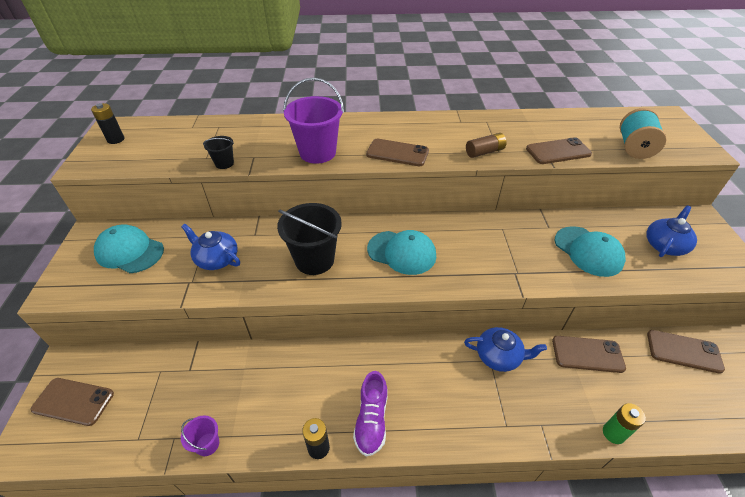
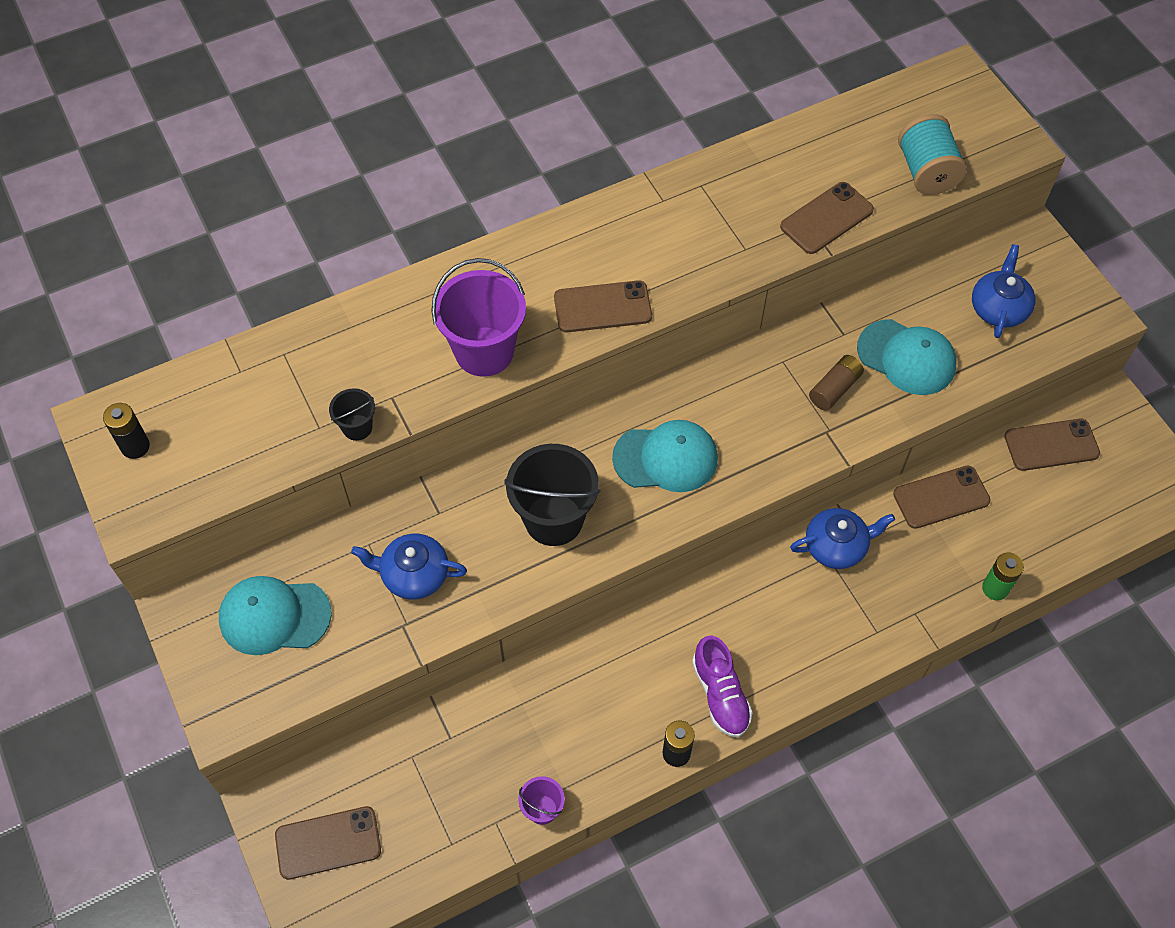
camera: 25 degrees left, 15 degrees up
brown battery [466,133,507,158] -> brown battery moved to [809,355,864,411]

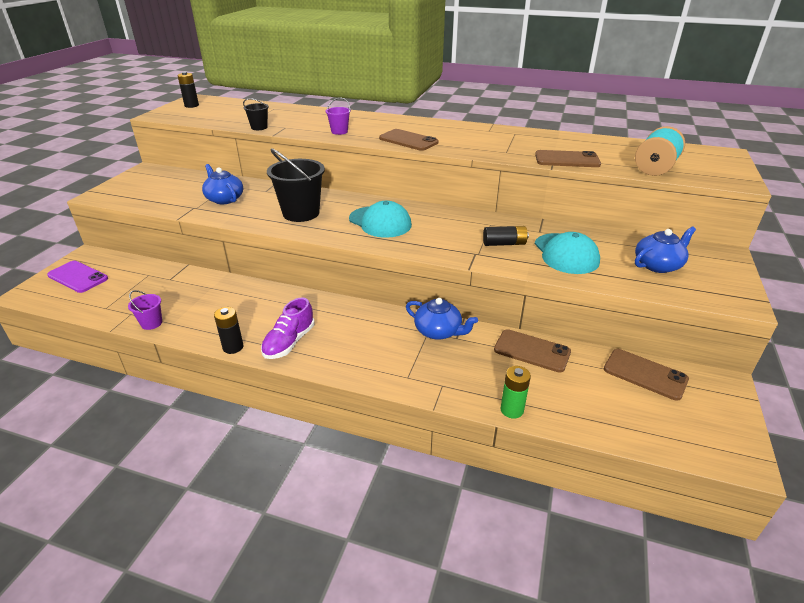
camera: 45 degrees right, 25 degrees down
turquoise cap [219,576,332,655] -> none
brown phone [275,806,381,880] -> purple phone [47,261,108,293]
purple bucket [431,258,526,377] -> purple bucket [326,98,351,135], size x0.49
brown battery [809,355,864,411] -> black battery [483,226,529,246]

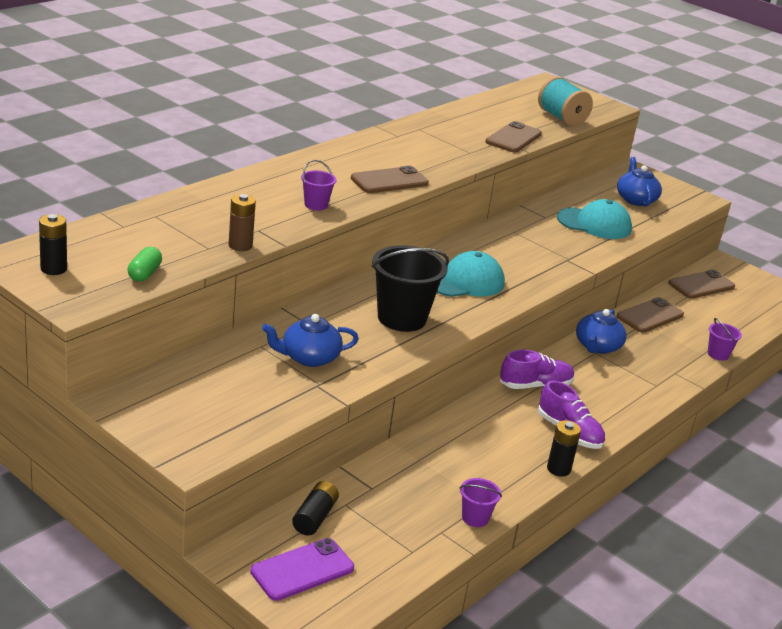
camera: 70 degrees left, 5 degrees down
black bucket [243,98,269,130] -> brown battery [229,194,256,251]
blue teapot [406,298,478,340] -> blue teapot turned 150 degrees clockwise [576,309,627,354]
black battery [483,226,529,246] -> black battery moved to [292,481,339,536]
green battery [501,366,531,419] -> purple bucket [708,318,742,361]
none -> green capsule [128,247,162,282]
none -> purple shoe [500,350,575,389]

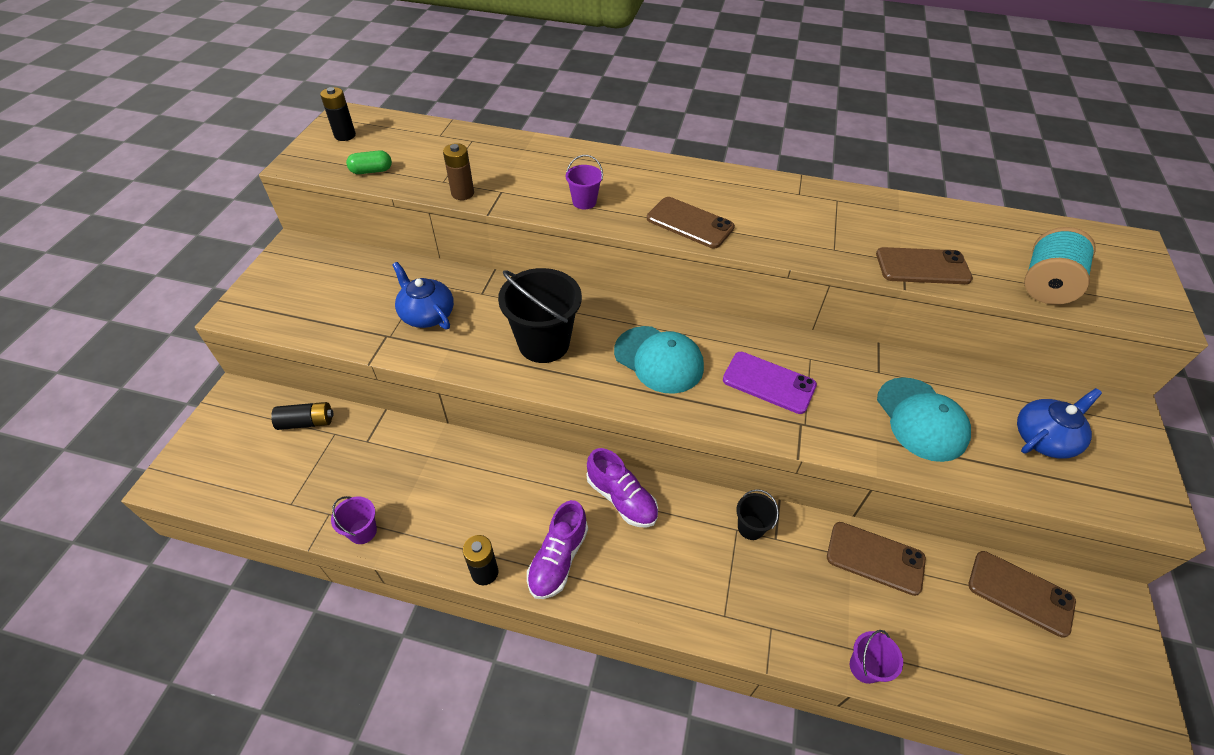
camera: 65 degrees right, 20 degrees up
purple phone [250,538,354,601] -> purple phone moved to [723,352,817,414]
blue teapot [576,309,627,354] -> black bucket [736,489,779,540]

